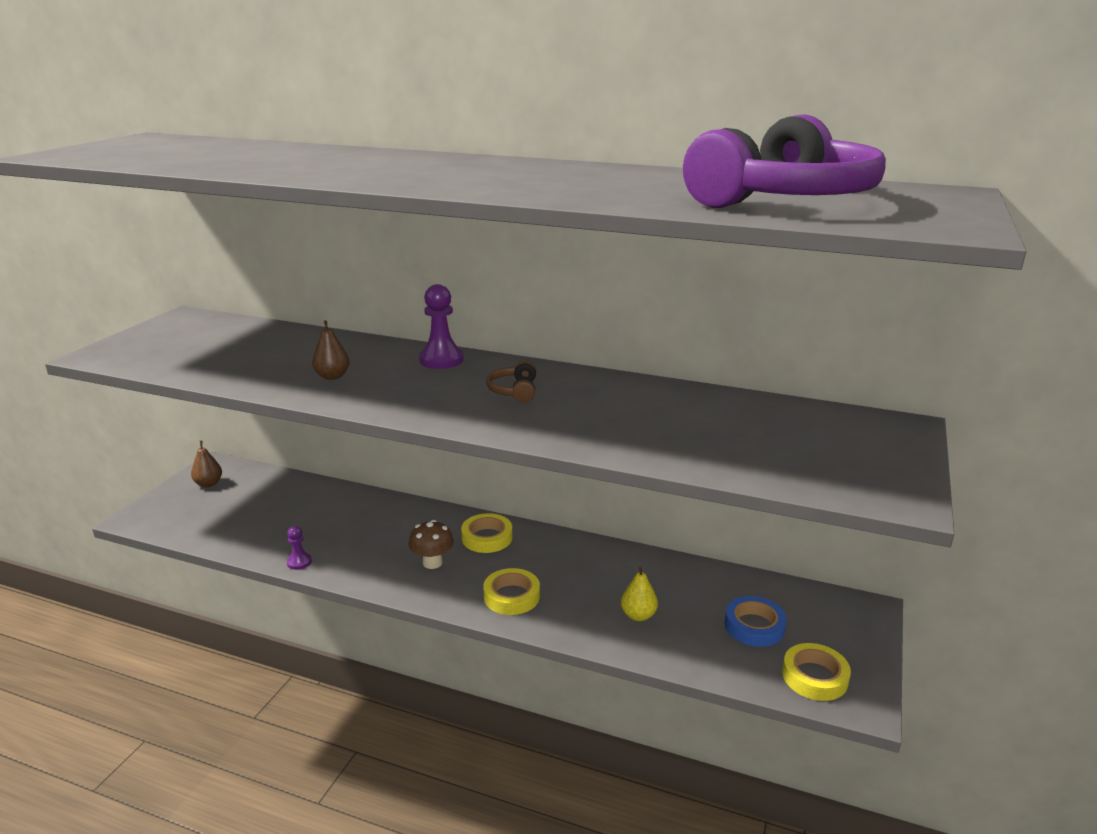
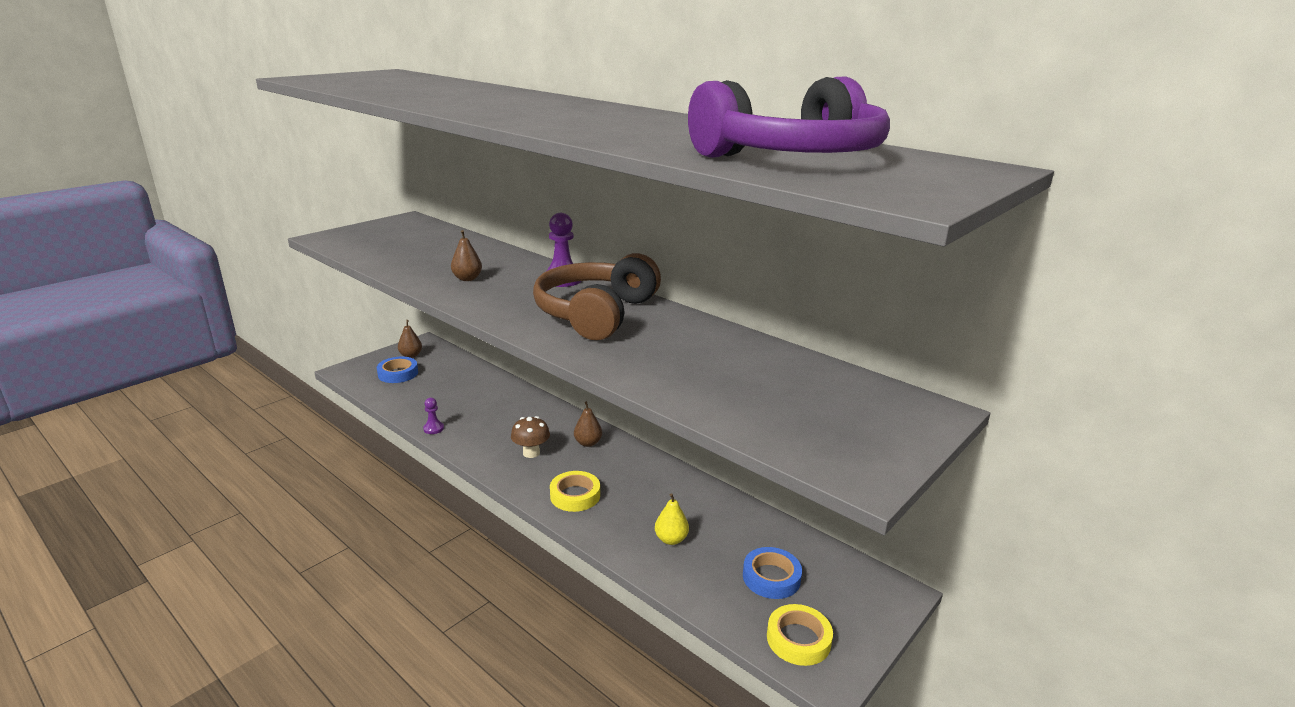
camera: 20 degrees right, 0 degrees up
yellow tape [461,513,513,553] -> brown pear [574,401,602,447]
brown headphones [486,361,536,402] -> brown headphones [533,253,661,340], size x2.48
none -> blue tape [377,357,418,383]

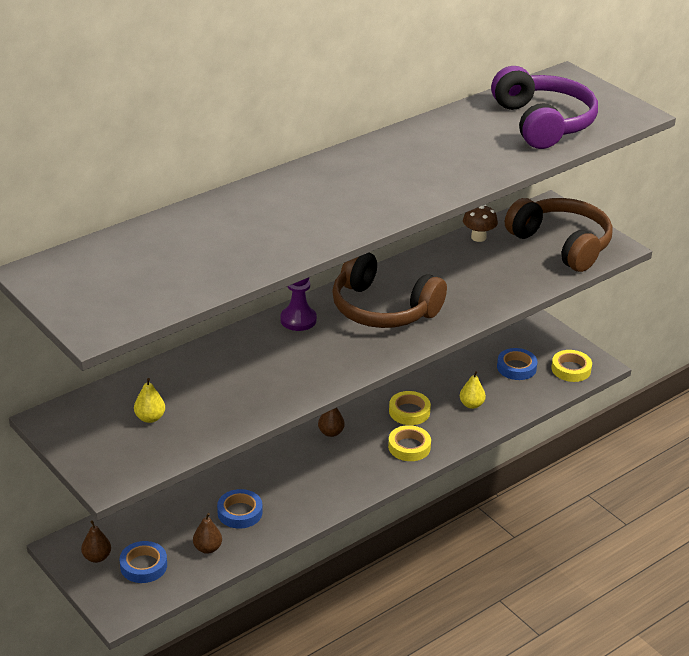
camera: 80 degrees left, 10 degrees up
purple pawn [423,398,444,434] -> none
brown pear [451,230,482,281] -> brown pear moved to [193,513,222,554]
brown mushroom [511,416,550,458] -> brown mushroom moved to [463,204,498,242]
none -> yellow pear [134,378,165,423]
none -> blue tape [217,489,262,529]
none -> yellow tape [389,391,431,425]
none -> brown headphones [505,198,613,272]

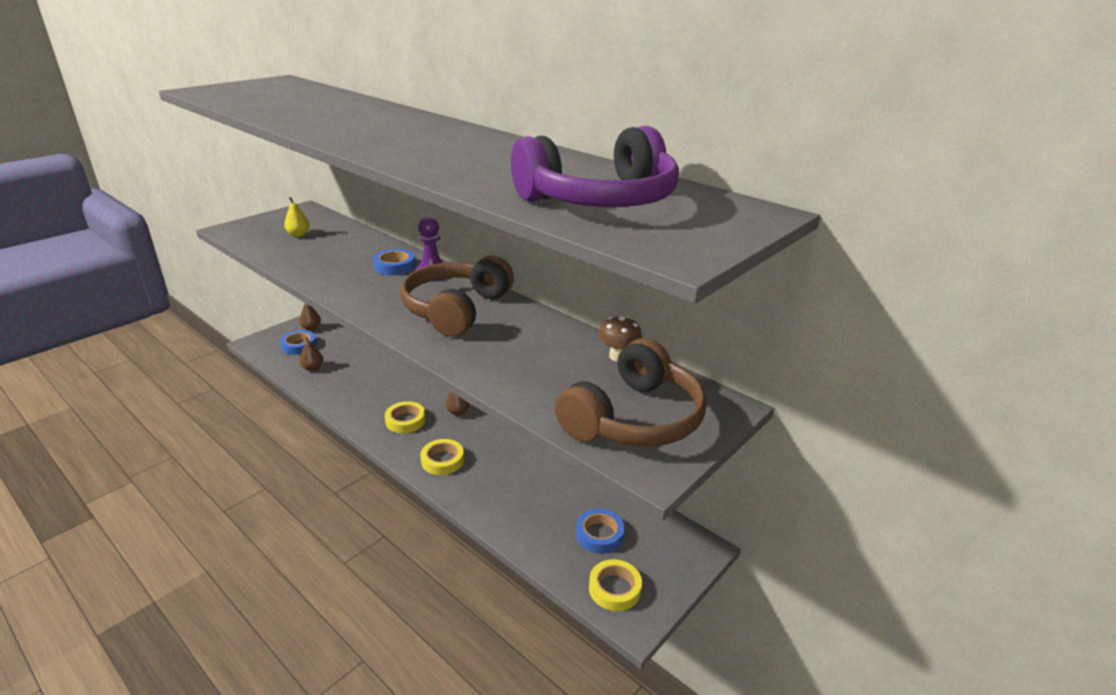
camera: 80 degrees right, 5 degrees down
blue tape [217,489,262,529] -> blue tape moved to [373,249,416,275]
yellow tape [389,391,431,425] -> yellow tape moved to [385,401,426,433]
yellow pear [460,371,486,409] -> none

